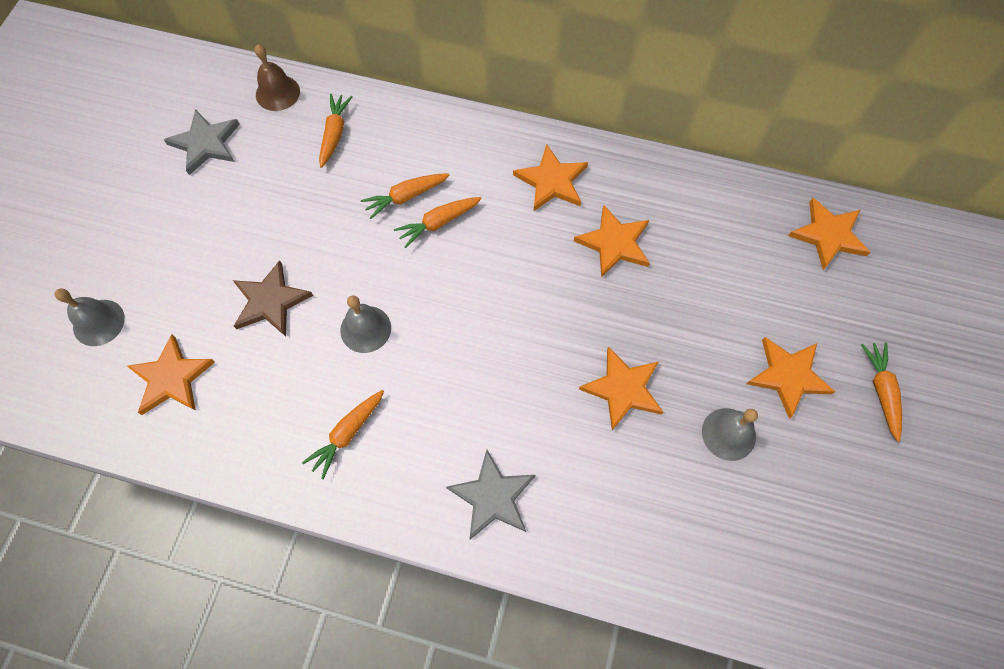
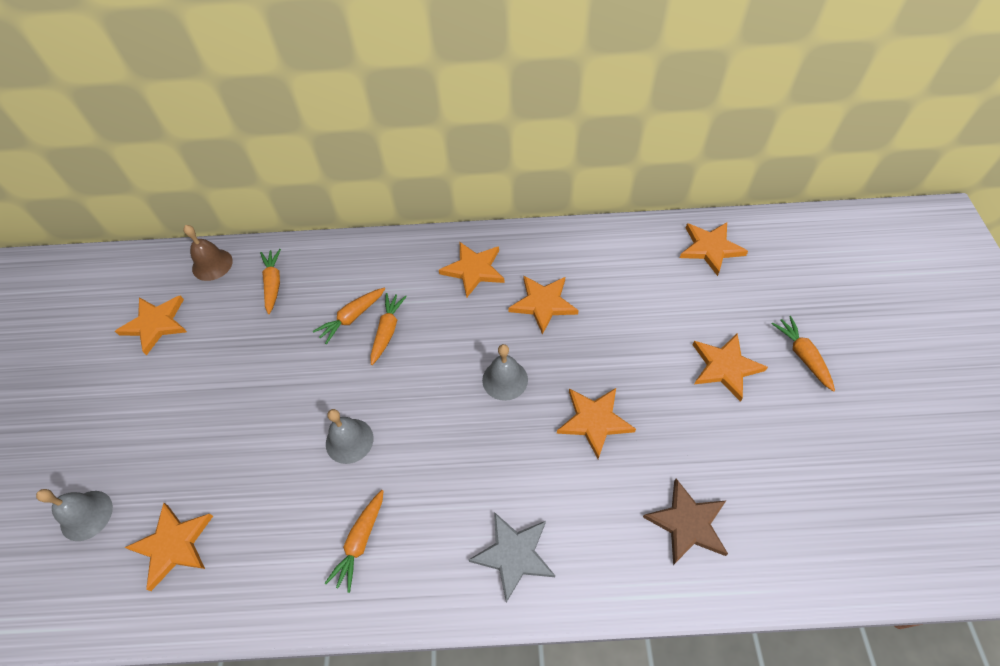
camera: 15 degrees left, 10 degrees down
grey star [164,109,240,175] -> orange star [115,295,187,356]
brown star [233,260,313,336] -> brown star moved to [643,479,728,565]
orange carrot [394,197,481,248] -> orange carrot turned 150 degrees clockwise [370,293,407,365]
grey bell [702,408,758,461] -> grey bell moved to [482,344,528,401]

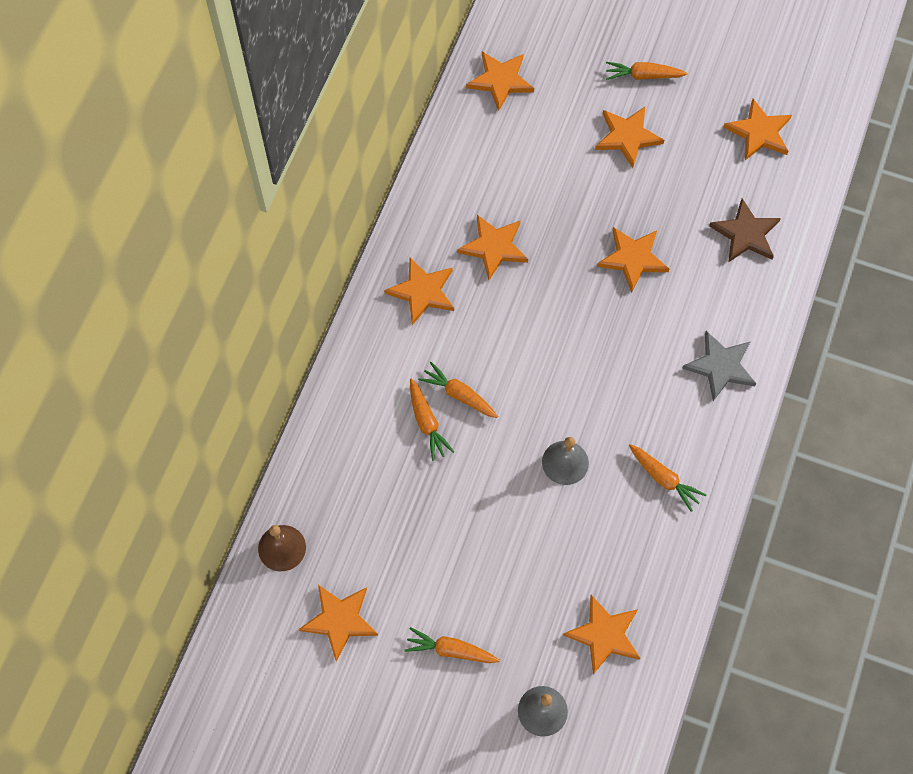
camera: 70 degrees left, 10 degrees up
orange carrot [260,249,281,314] -> orange carrot moved to [404,627,500,663]
grey bell [482,344,528,401] -> none
none -> orange star [723,99,792,160]

